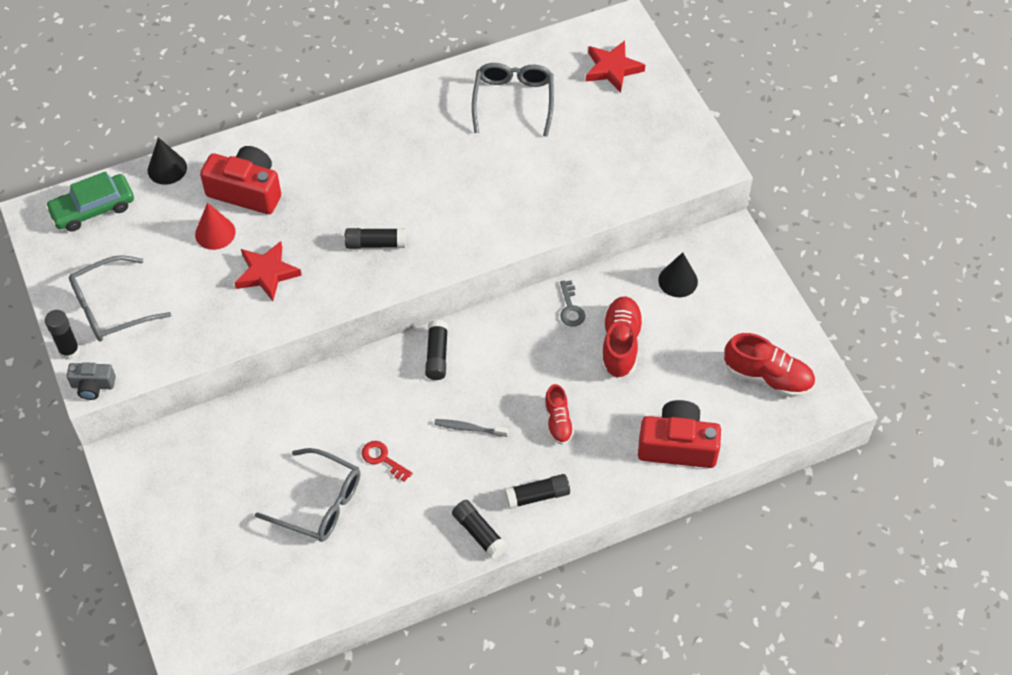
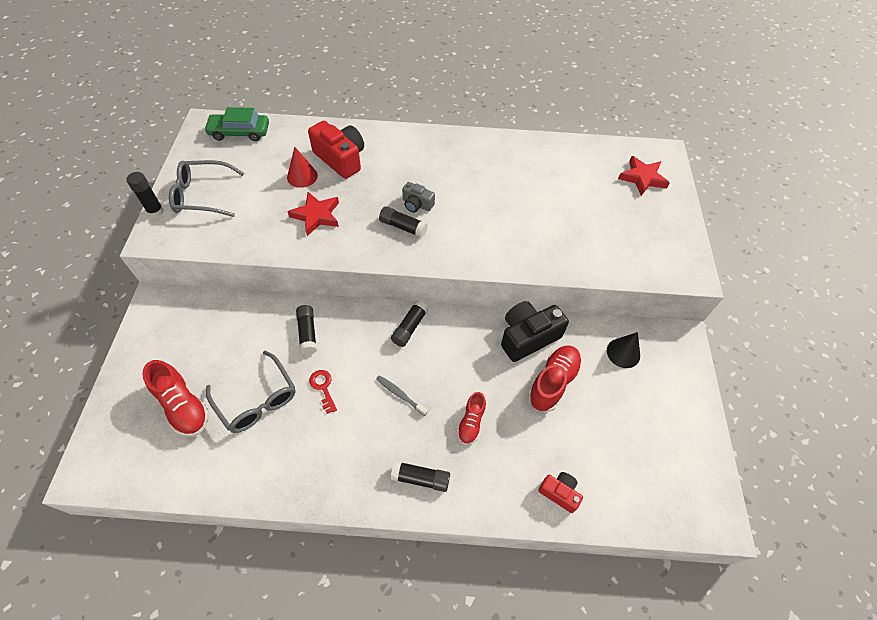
camera: 25 degrees right, 0 degrees up
grey camera [67,362,116,400] -> grey camera moved to [402,182,435,213]
black cone [148,137,187,185] -> none
black glue stick [452,500,507,559] -> black glue stick moved to [296,305,317,355]
grey glasses [472,63,554,137] -> none
grey key [560,280,585,327] -> black camera [501,301,569,362]
red camera [638,400,721,468] -> red camera [538,472,583,513], size x0.54
red shoe [724,333,815,397] -> red shoe moved to [142,360,209,437]

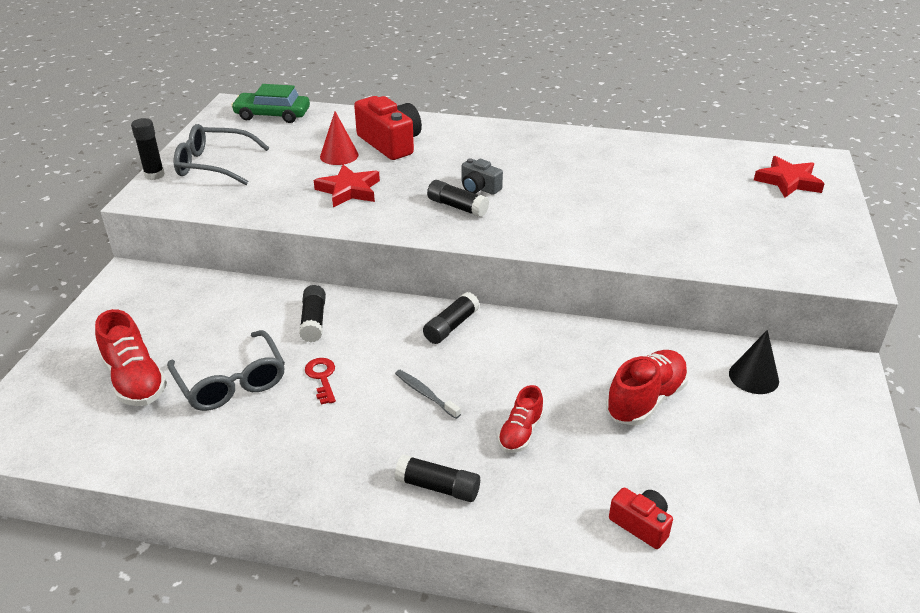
camera: 10 degrees right, 20 degrees down
black camera [501,301,569,362] -> none

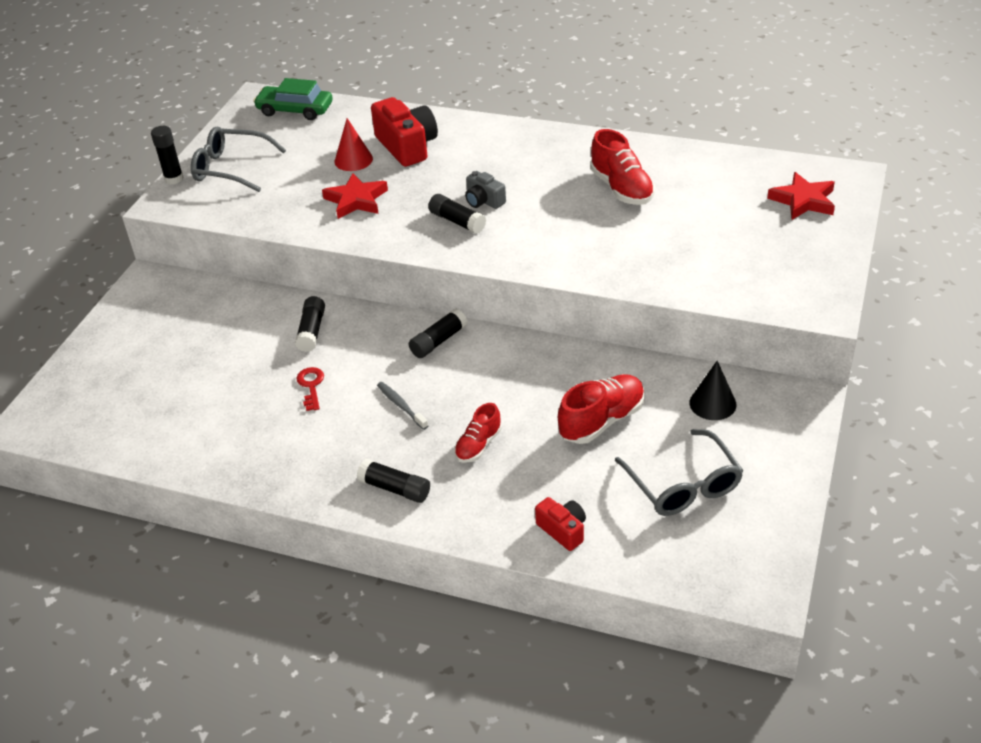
camera: 10 degrees right, 5 degrees up
red shoe [95,309,167,406] -> red shoe moved to [590,129,655,205]
grey glasses [167,330,285,411] -> grey glasses moved to [615,429,744,516]

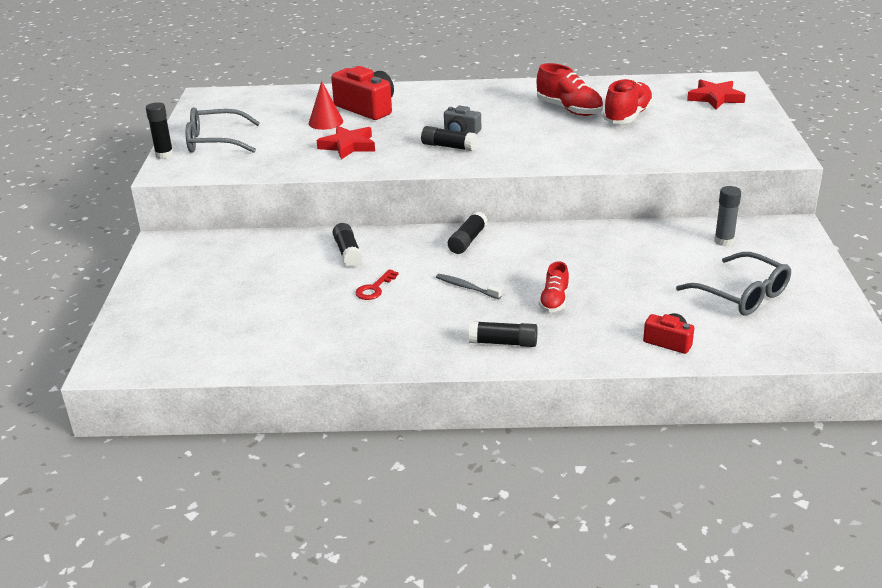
camera: 20 degrees left, 10 degrees down
green car [253,78,333,120] -> none
red key [296,367,324,411] -> red key turned 120 degrees counterclockwise [355,269,399,300]
red shoe [558,374,645,444] -> red shoe moved to [603,79,654,123]
black cone [689,361,737,420] -> grey glue stick [714,186,741,247]

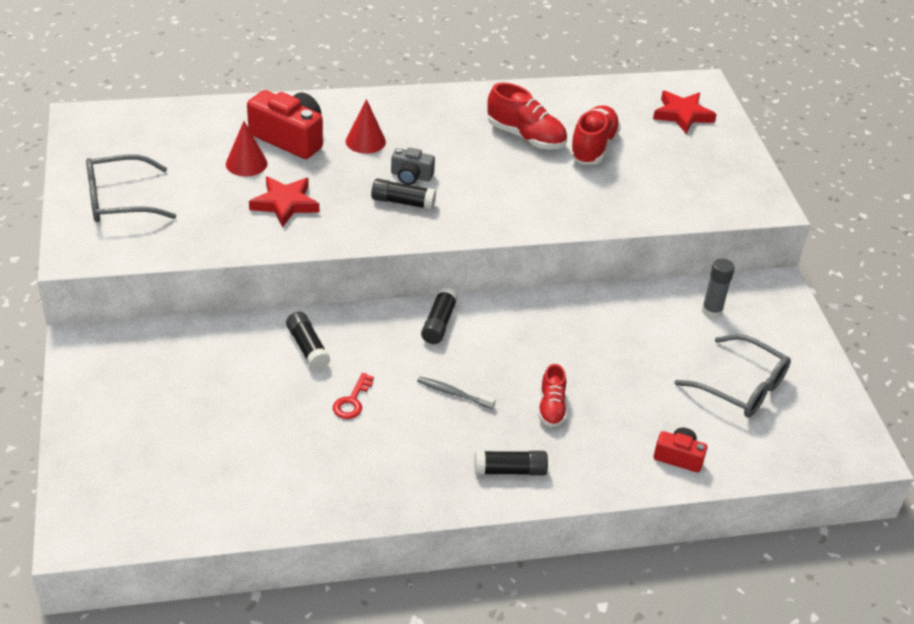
camera: 15 degrees left, 10 degrees up
black glue stick [146,102,174,159] -> none
none -> red cone [346,99,386,154]

